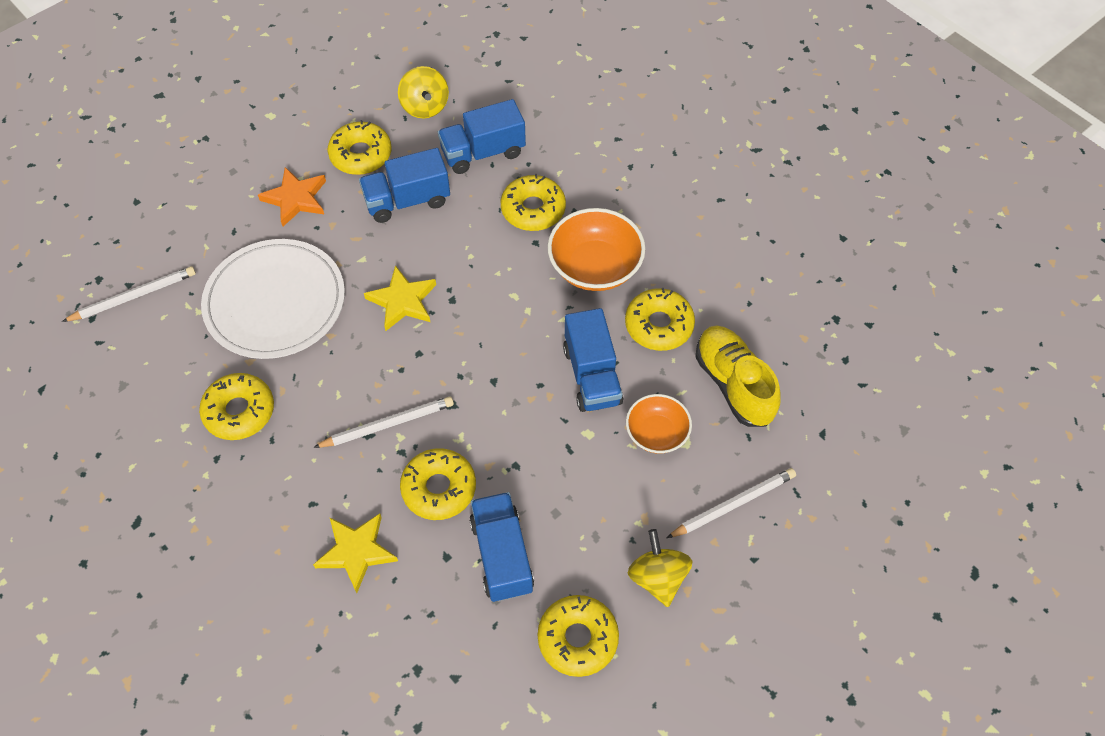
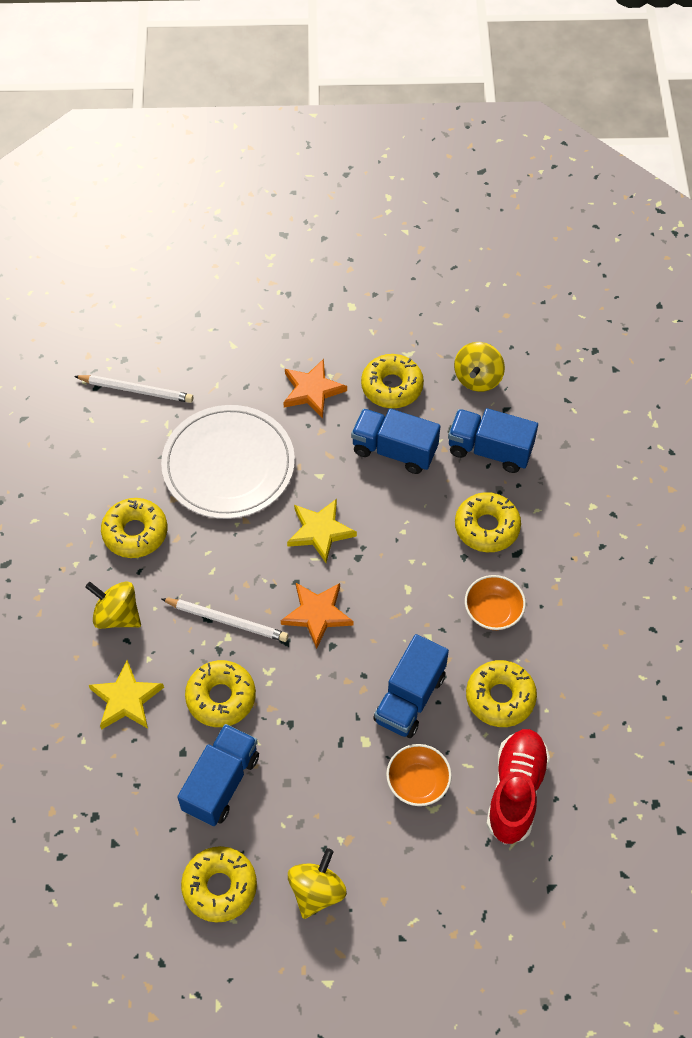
camera: 40 degrees right, 0 degrees up
orange bowl [548,208,645,291] -> orange bowl [465,575,526,630], size x0.63
white pencil [667,468,796,538] -> none
yellow shoe [695,326,781,427] -> red shoe [486,729,550,844]
none -> yellow spinning top [85,581,141,629]
none -> orange star [281,583,353,649]

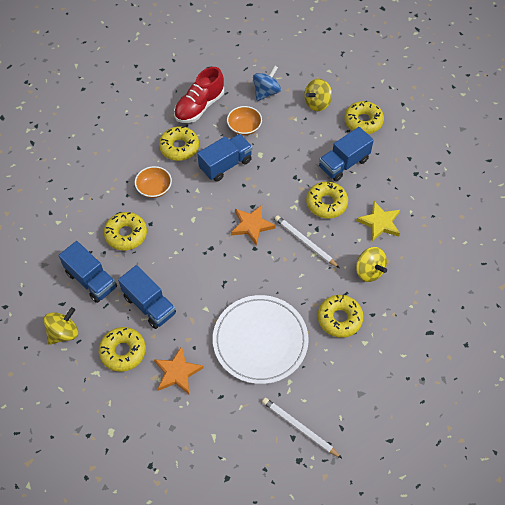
camera: 155 degrees left, 0 degrees up
yellow star [287,499,357,563] -> none
none -> blue spinning top [253,65,281,101]

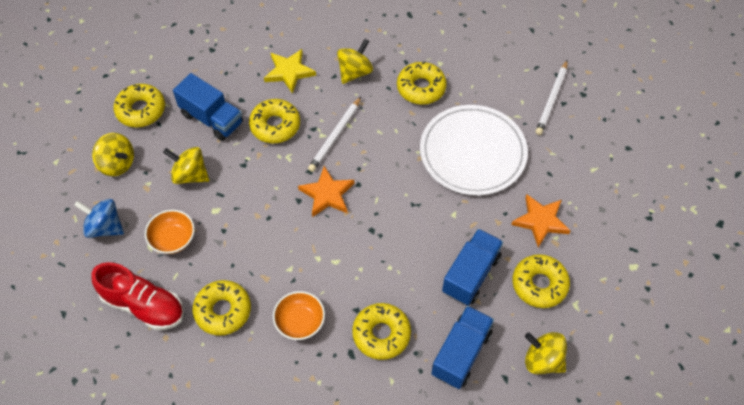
camera: 105 degrees left, 0 degrees up
blue truck [197,134,253,182] -> none
none -> yellow spinning top [163,147,209,184]

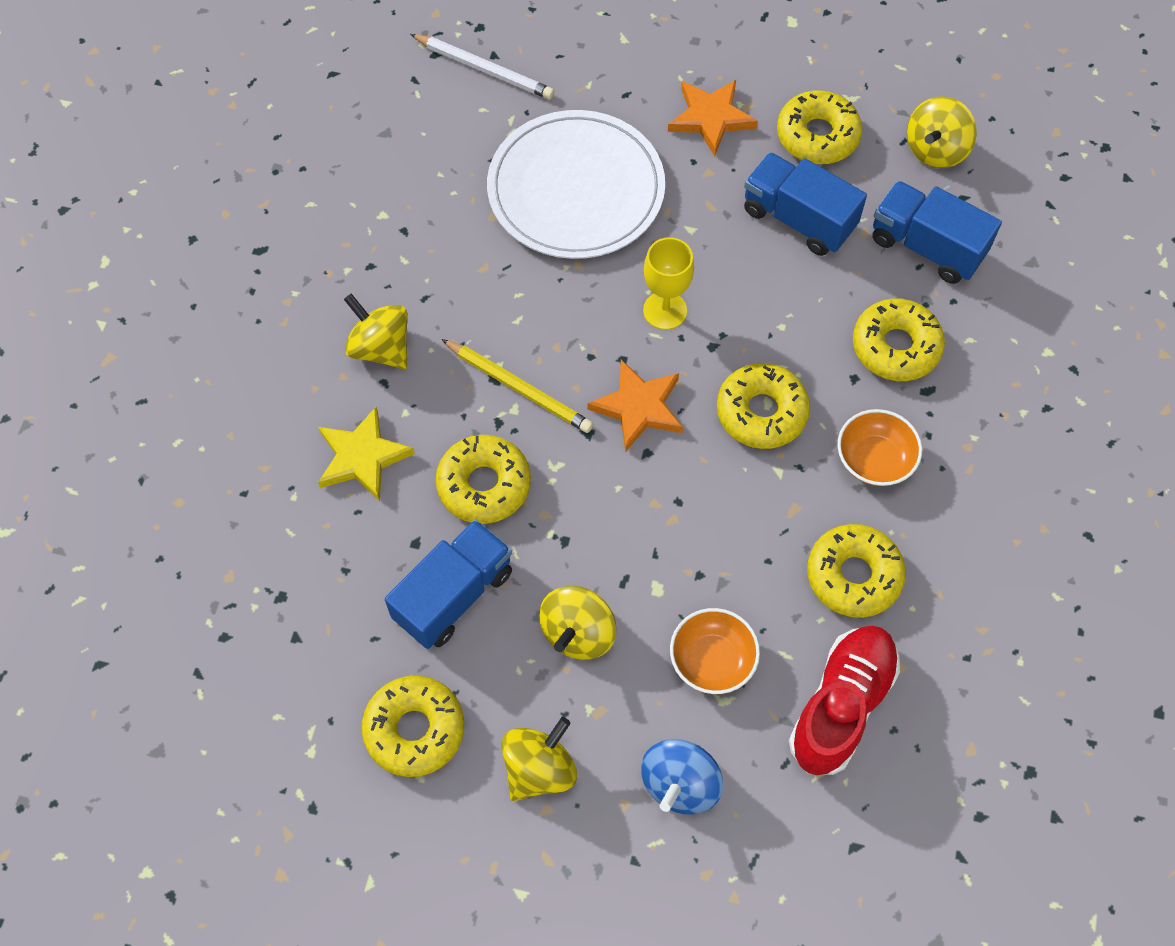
camera: 85 degrees left, 5 degrees up
white pencil [308,97,361,172] -> yellow pencil [441,339,593,433]
yellow donut [397,61,447,105] -> yellow donut moved to [717,363,810,449]
none -> yellow goblet [643,237,694,330]

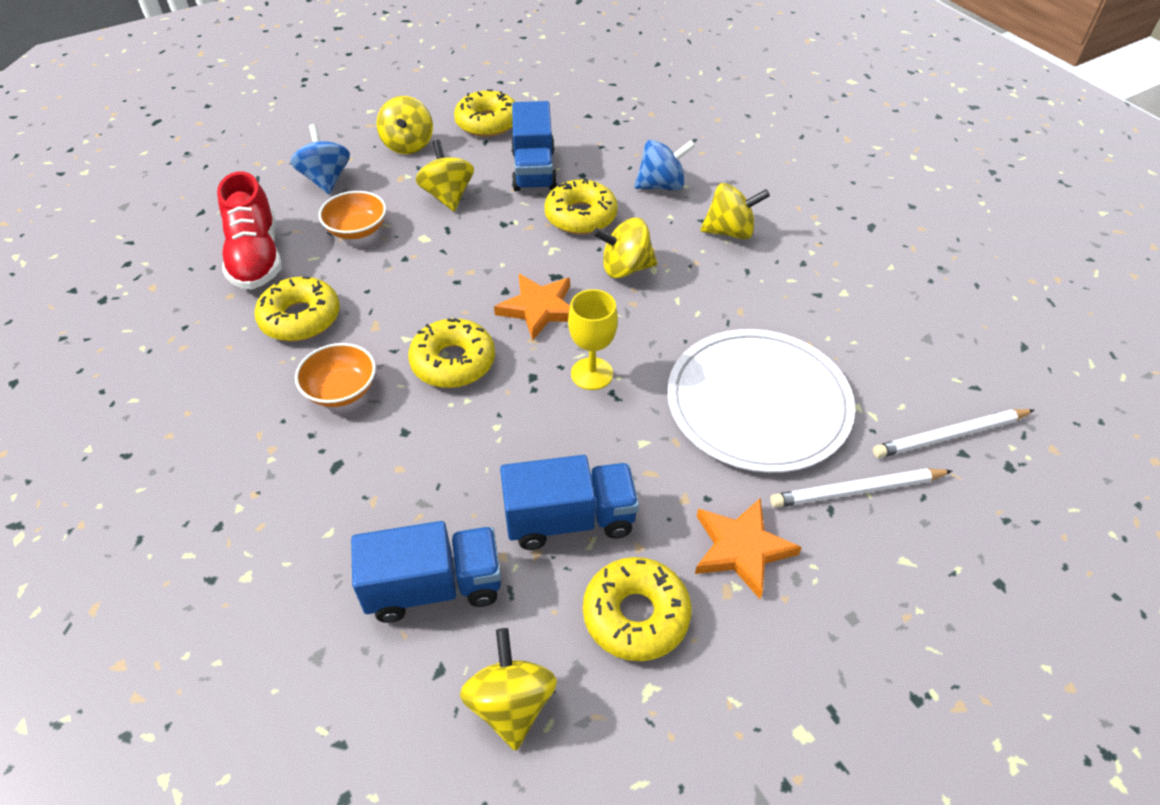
camera: 135 degrees right, 15 degrees down
yellow star [318,407,415,502] -> blue spinning top [634,140,695,190]
yellow pencil [441,339,593,433] -> yellow spinning top [593,218,657,278]
yellow donut [853,298,945,381] -> none
none -> white pencil [770,468,952,508]

